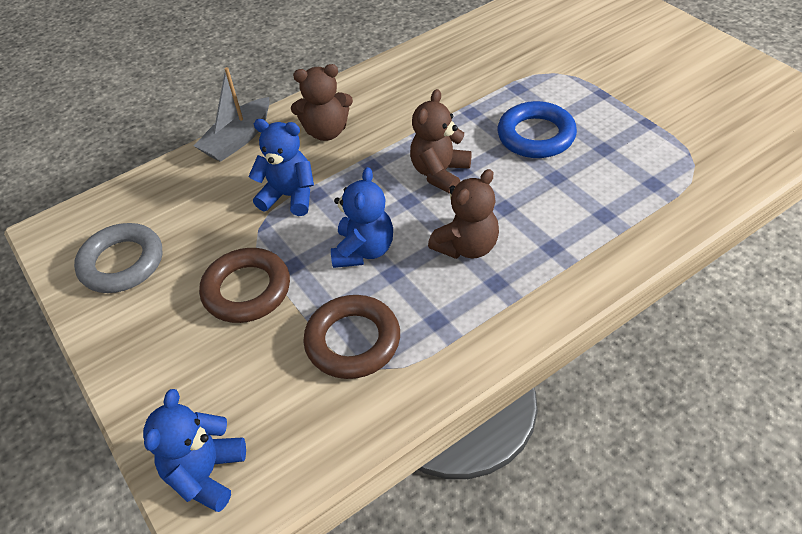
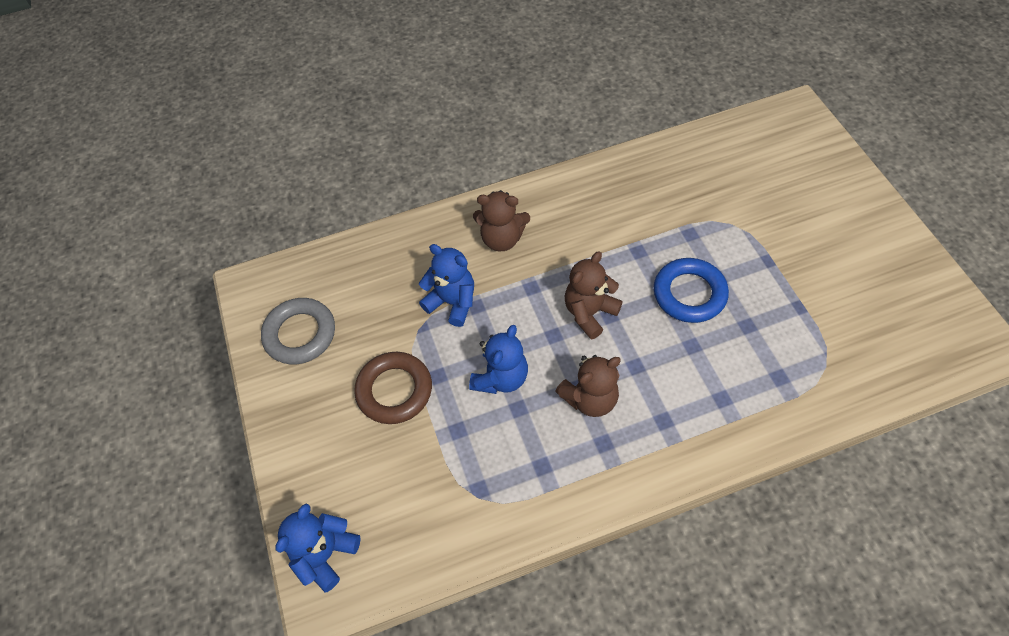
camera: 15 degrees right, 10 degrees up
grey boat [194,67,269,162] -> none
brown ring [303,295,400,379] -> none

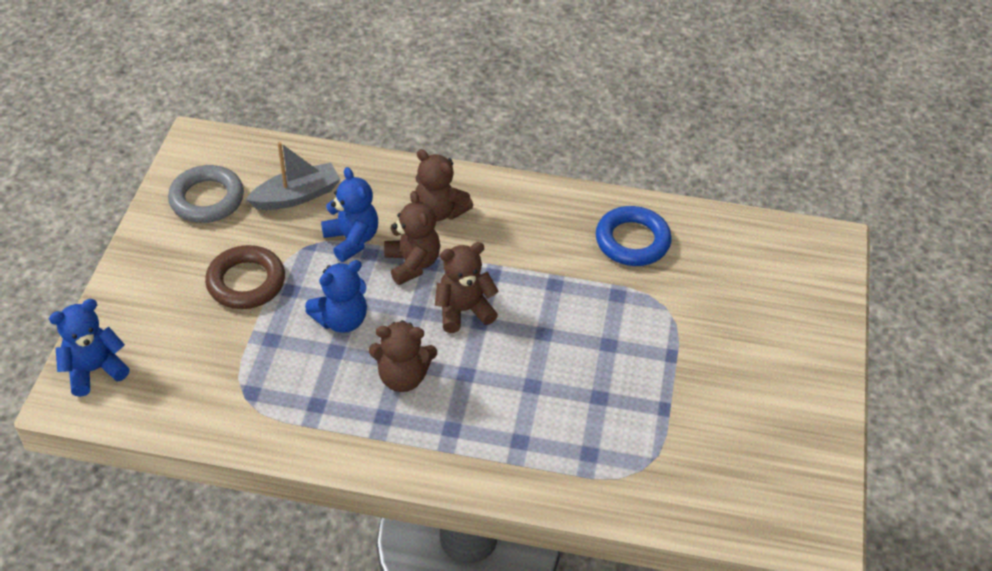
camera: 25 degrees right, 10 degrees down
blue ring [654,258,729,323] -> blue ring moved to [596,206,672,266]
none -> grey boat [246,142,341,210]
none -> brown teddy bear [384,191,440,285]

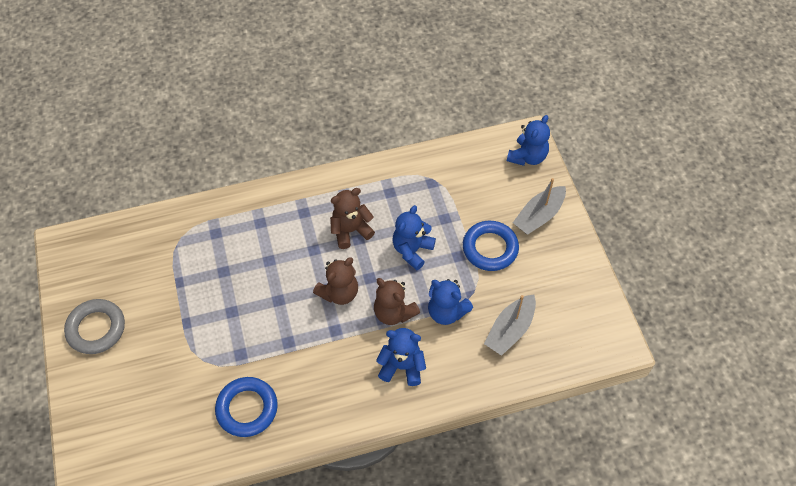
camera: 155 degrees right, 10 degrees up
grey ring [168,165,244,223] -> grey ring moved to [64,299,125,354]
brown ring [205,245,285,309] -> blue ring [463,221,519,271]
brown teddy bear [415,149,473,221] -> blue teddy bear [376,328,426,386]
none -> grey boat [513,178,566,235]

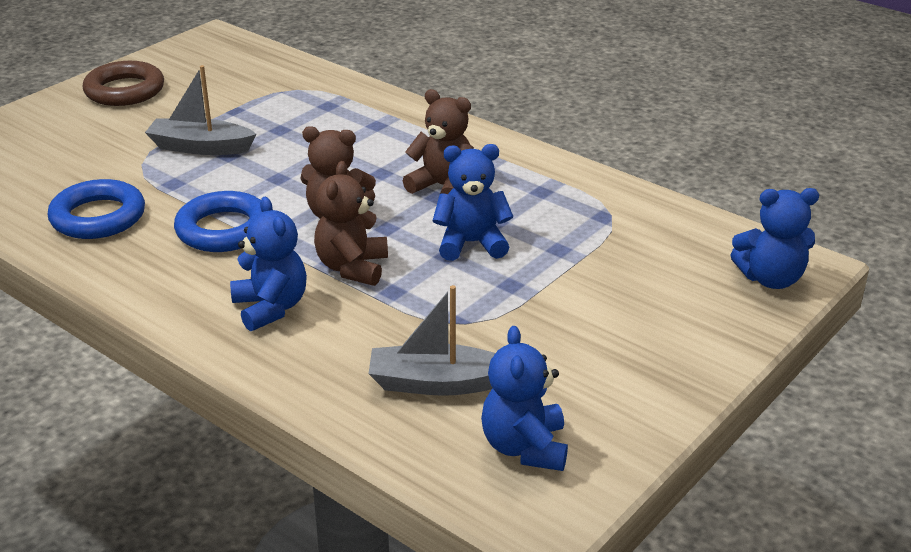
camera: 55 degrees right, 25 degrees down
grey ring [64,299,125,354] -> brown ring [83,61,164,106]
blue teddy bear [428,279,473,325] -> blue teddy bear moved to [481,326,568,471]
blue ring [463,221,519,271] -> blue ring moved to [174,191,262,252]
grey boat [513,178,566,235] -> grey boat moved to [145,65,257,155]

